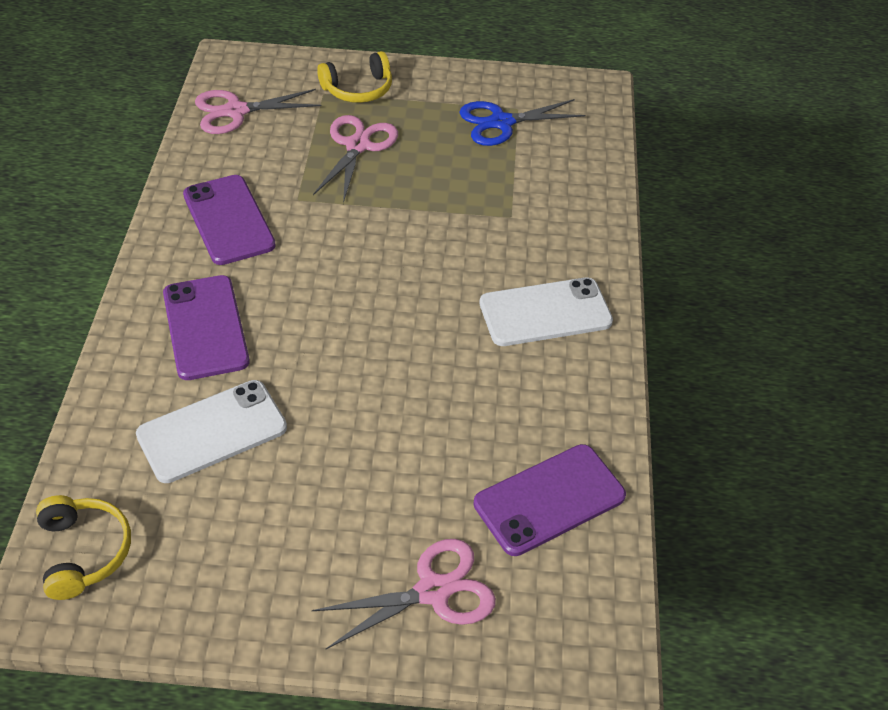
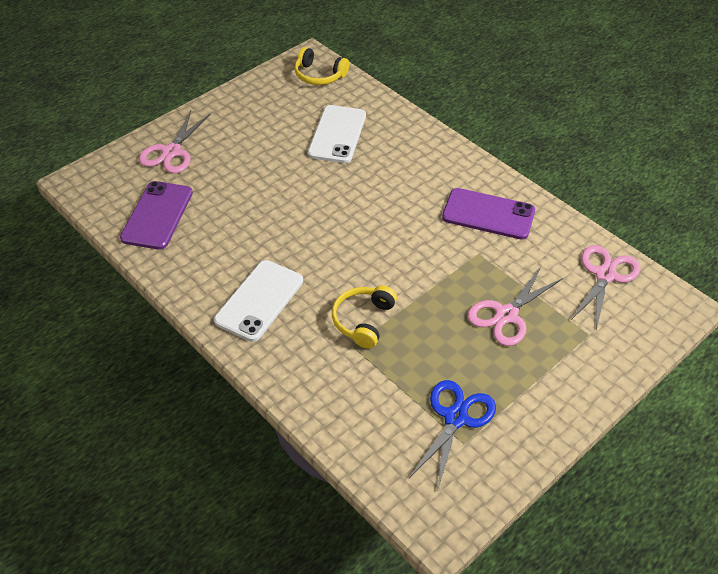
camera: 135 degrees right, 0 degrees up
purple phone [163,275,250,380] -> none
pink scissors [313,115,398,203] -> pink scissors turned 75 degrees clockwise [467,266,563,346]
yellow headphones [317,51,392,103] -> yellow headphones moved to [332,285,397,349]

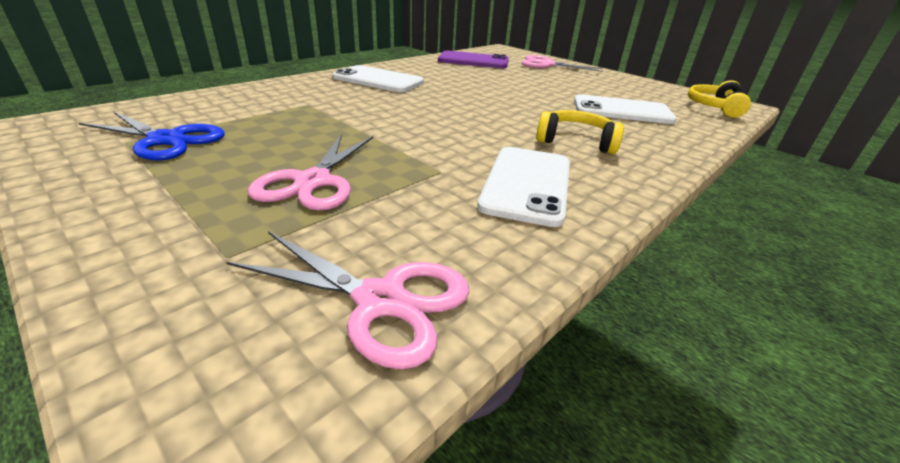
camera: 85 degrees right, 15 degrees down
yellow headphones [332,285,397,349] -> yellow headphones moved to [536,110,624,154]
purple phone [442,188,535,240] -> white phone [477,147,570,227]
pink scissors [467,266,563,346] -> pink scissors turned 120 degrees counterclockwise [248,134,373,211]

